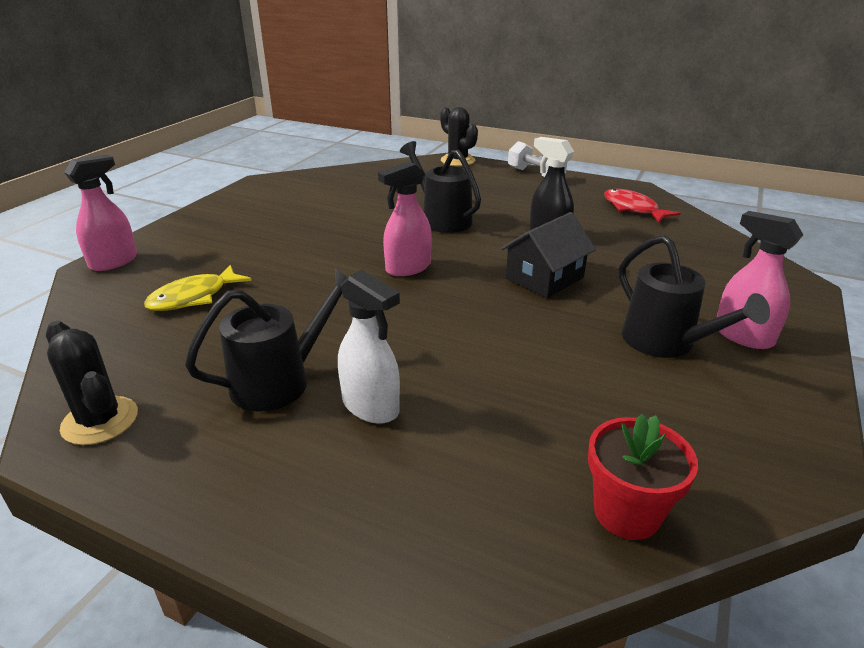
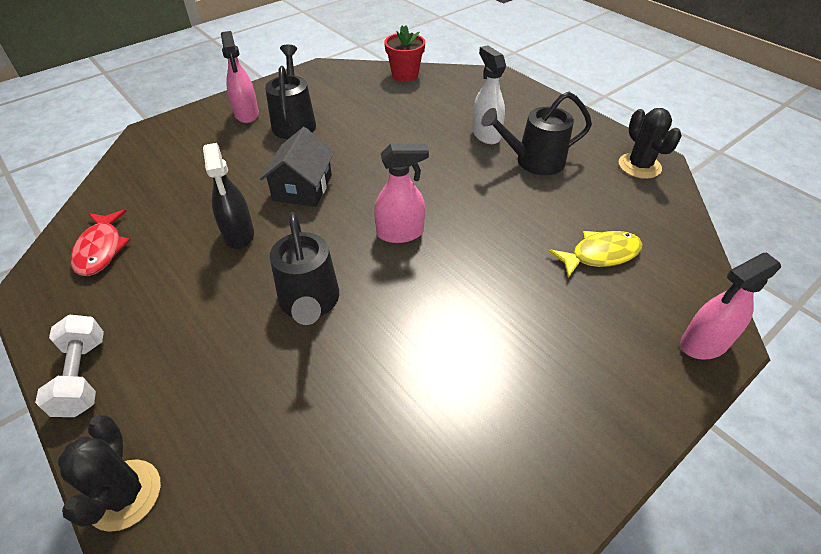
camera: 155 degrees left, 15 degrees up
black house [500,212,596,298] -> black house turned 60 degrees counterclockwise [260,127,335,207]

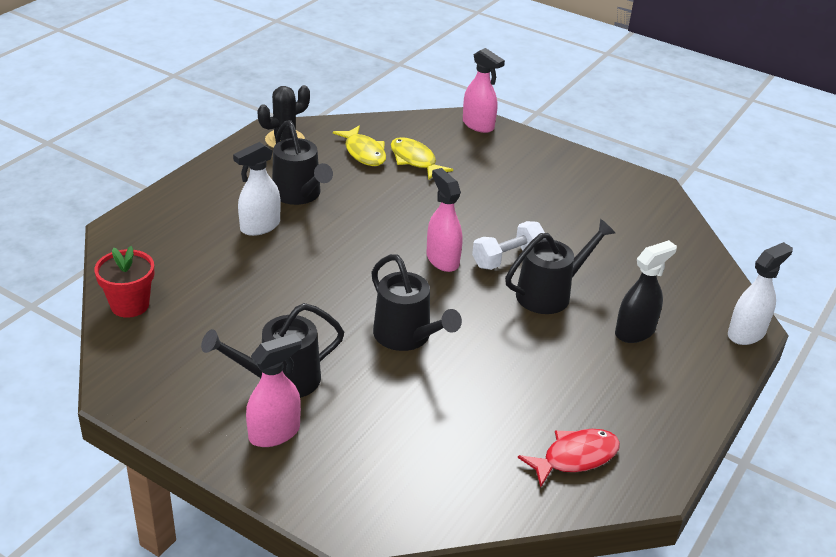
camera: 110 degrees left, 10 degrees down
white dumbbell [35,315,104,417] -> white dumbbell moved to [472,221,545,270]
black cactus [58,415,161,532] -> white spray bottle [728,242,793,345]
black spray bottle [203,143,254,249] -> black spray bottle moved to [615,240,677,343]
black house [260,127,335,207] -> black watering can [371,254,462,351]
none -> yellow fish [333,126,386,166]

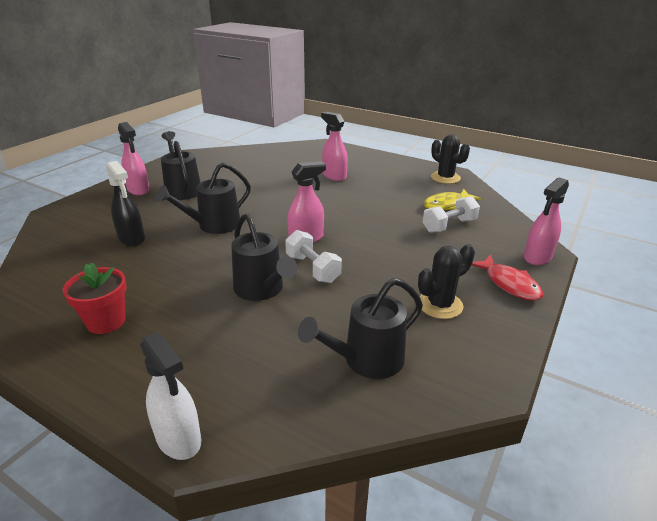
camera: 90 degrees right, 5 degrees down
red flower pot [94,246,154,318] -> red flower pot moved to [63,262,127,334]
white spray bottle [233,142,281,236] -> pink spray bottle [321,112,348,181]
black watering can [272,120,333,205] -> black watering can moved to [298,278,423,379]
yellow fish [391,137,453,180] -> white dumbbell [423,196,480,233]
red fish [518,429,620,487] -> red fish moved to [472,255,543,301]
black spray bottle [615,240,677,343] -> black spray bottle moved to [106,161,145,246]
none -> black cactus [418,244,475,319]

